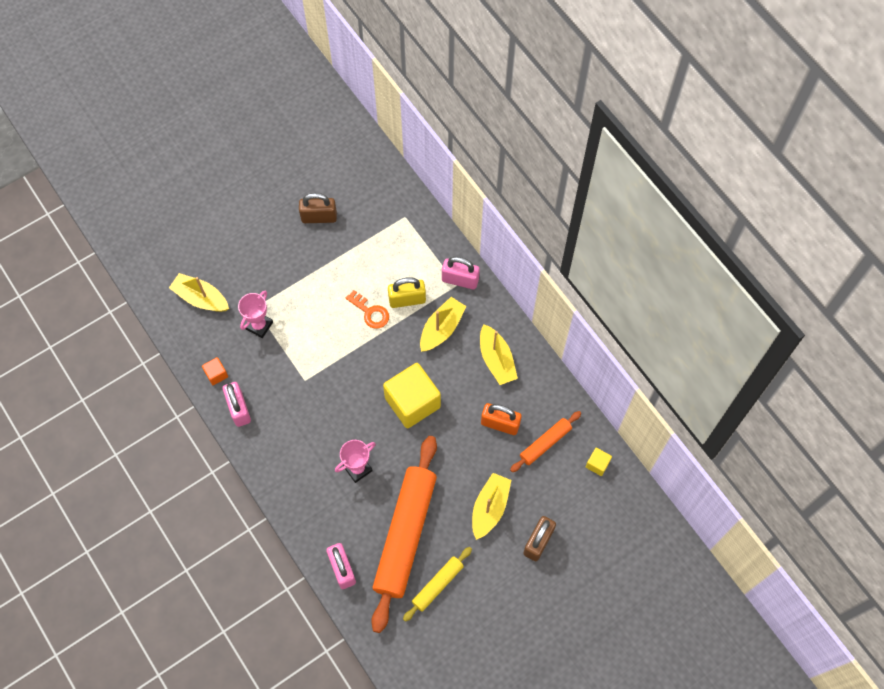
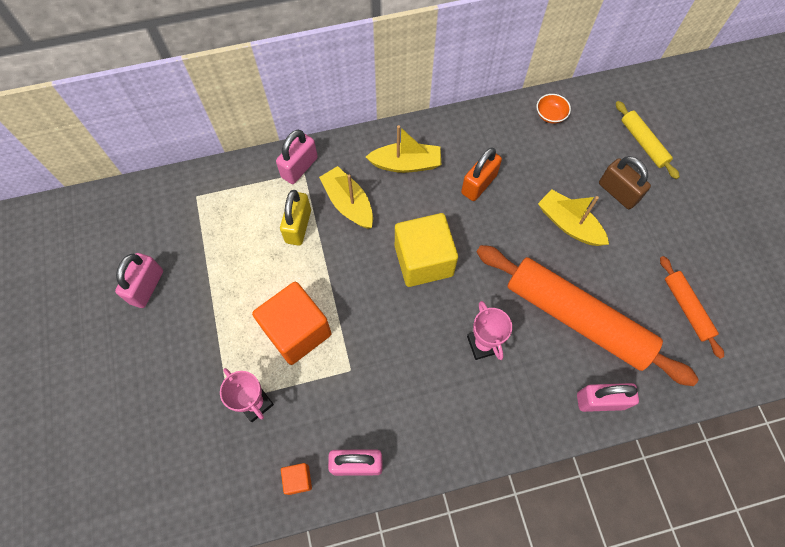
camera: 70 degrees left, 0 degrees up
yellow boat [169,273,229,312] -> none
brown padlock [299,193,337,223] -> pink padlock [115,253,163,308]
orange key [346,290,389,329] -> none
yellow rolling pin [403,547,472,622] -> yellow rolling pin moved to [616,101,680,179]
orange rolling pin [510,411,581,472] -> orange rolling pin moved to [660,256,724,359]
yellow cube [586,448,612,476] -> orange bowl [537,94,571,124]
none -> orange cube [252,282,332,365]

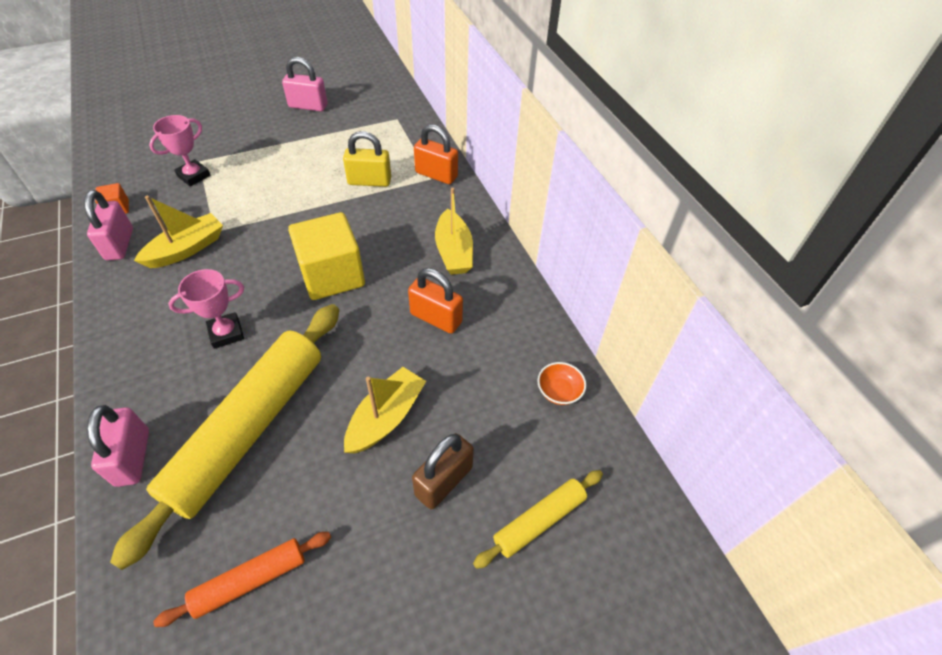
camera: 80 degrees right, 15 degrees down
orange cube [252,282,332,365] -> none
pink padlock [276,130,318,184] -> orange padlock [414,124,458,184]
yellow boat [319,166,373,229] -> yellow boat moved to [134,196,223,268]
orange rolling pin [477,245,699,386] -> yellow rolling pin [110,304,339,570]

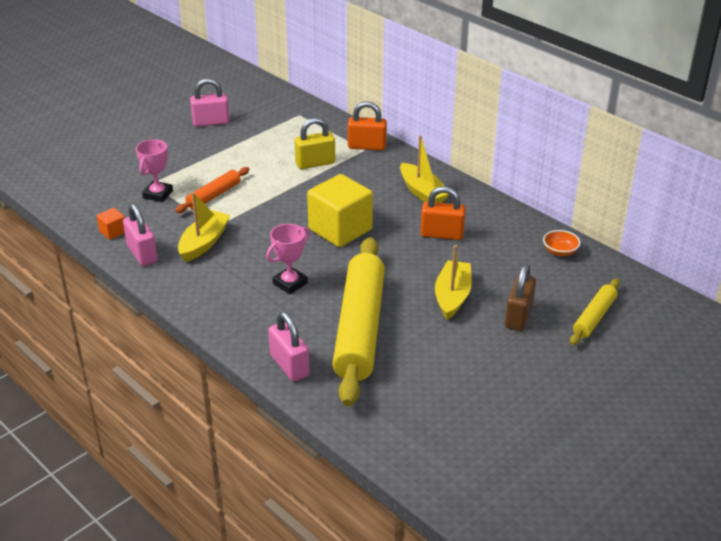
camera: 20 degrees left, 15 degrees down
orange rolling pin [153,532,331,627] -> orange rolling pin moved to [175,167,250,213]

